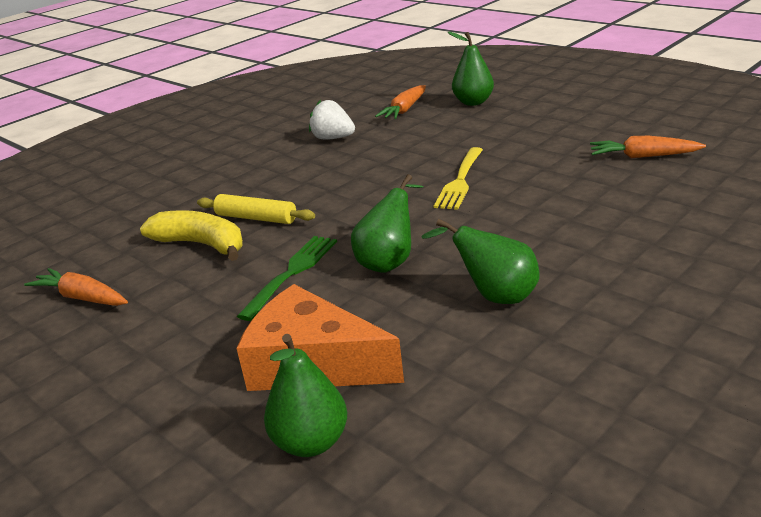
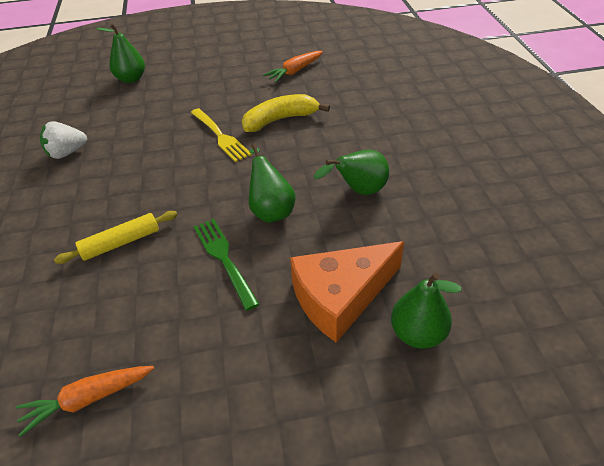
camera: 55 degrees left, 15 degrees up
yellow banana [140,210,243,261] -> yellow banana moved to [242,94,330,132]
orange carrot [375,85,426,119] -> none

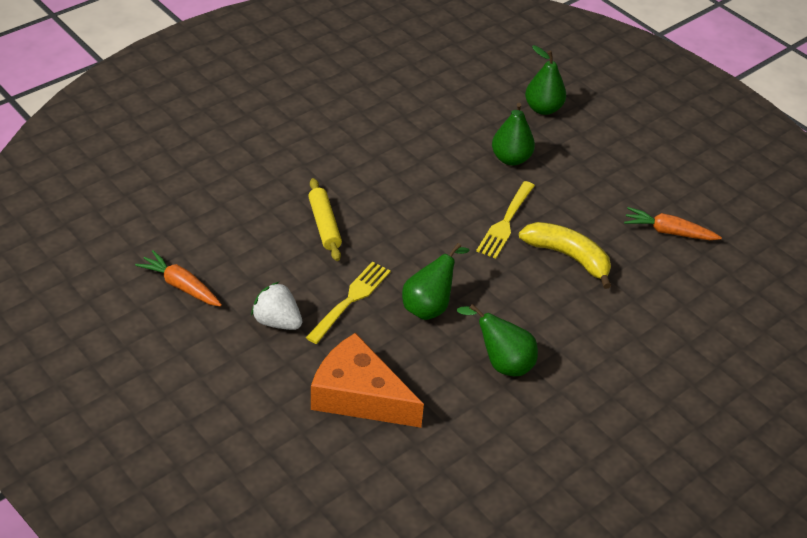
camera: 55 degrees right, 0 degrees up
white strawberry [40,121,87,159] -> white strawberry moved to [251,282,302,330]
yellow rolling pin [54,211,177,264] -> yellow rolling pin turned 45 degrees clockwise [308,178,342,261]
green fork [193,219,259,311] -> yellow fork [306,261,391,344]
green pear [391,273,461,349] -> green pear moved to [492,103,535,166]

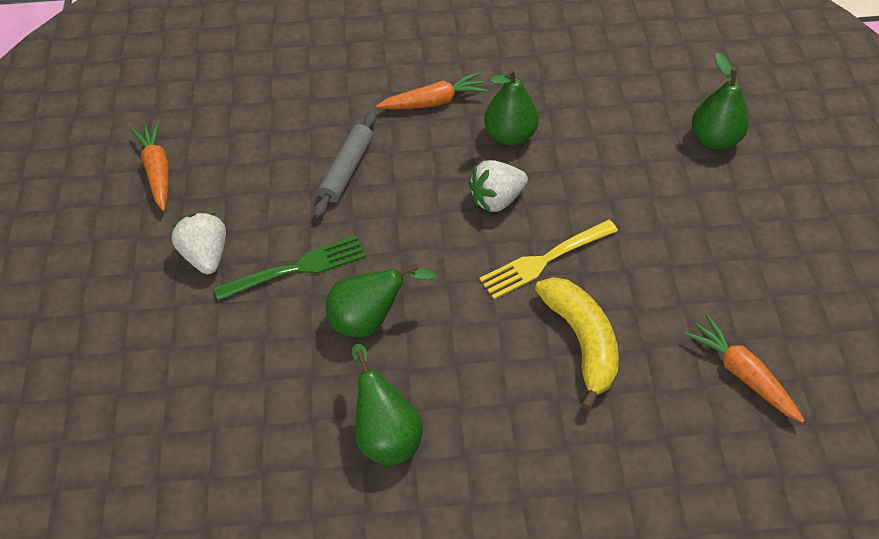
camera: 40 degrees right, 10 degrees up
yellow fork [306,261,391,344] -> green fork [214,236,366,301]
yellow rolling pin [308,178,342,261] -> grey rolling pin [314,112,376,218]
orange cheese [311,333,424,428] -> none
green pear [492,103,535,166] -> green pear moved to [484,68,539,146]
none -> orange carrot [376,72,488,109]
none -> white strawberry [469,160,528,213]

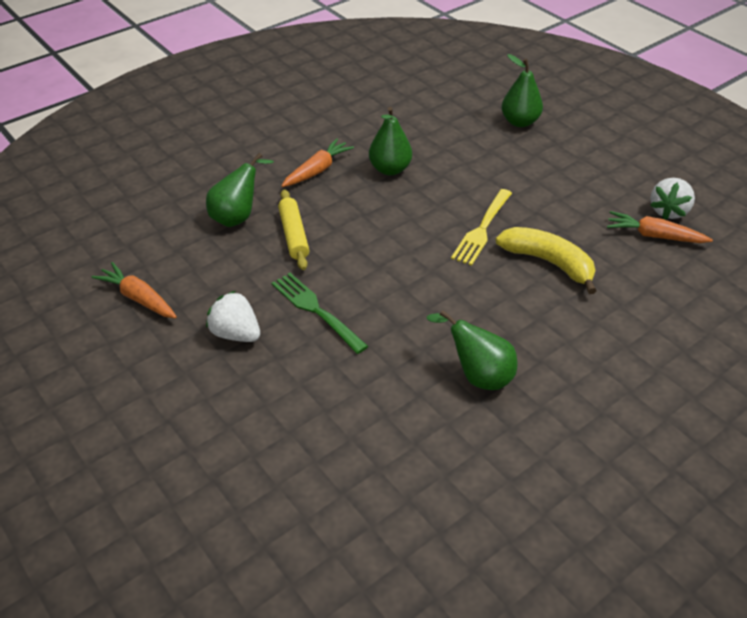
camera: 35 degrees left, 10 degrees down
green fork [214,236,366,301] -> green fork turned 75 degrees counterclockwise [272,273,368,354]
grey rolling pin [314,112,376,218] -> yellow rolling pin [278,189,309,270]
green pear [326,264,437,337] -> green pear moved to [206,153,274,227]
white strawberry [469,160,528,213] -> white strawberry moved to [650,178,695,220]

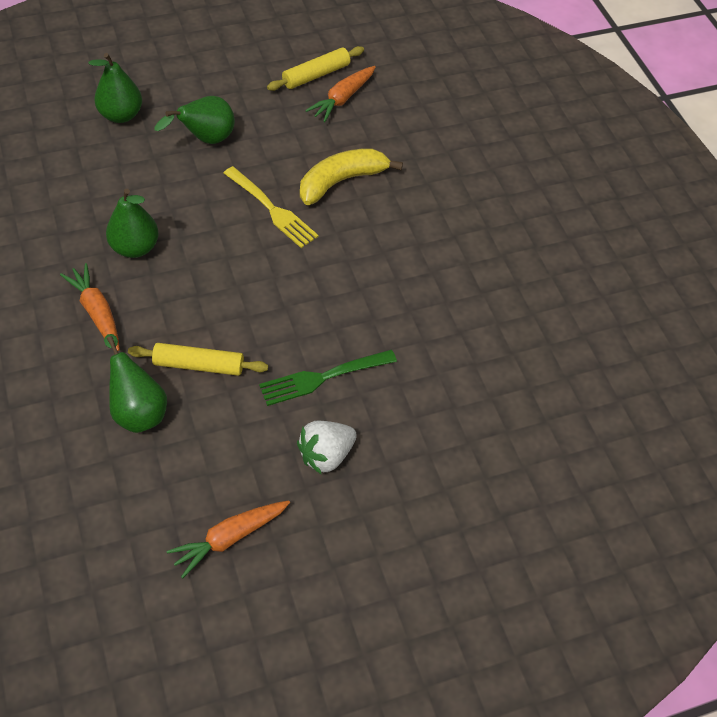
camera: 75 degrees left, 10 degrees up
green pear [427,310,517,390] -> green pear moved to [155,96,235,144]
white strawberry [650,178,695,220] -> yellow rolling pin [267,46,364,91]

